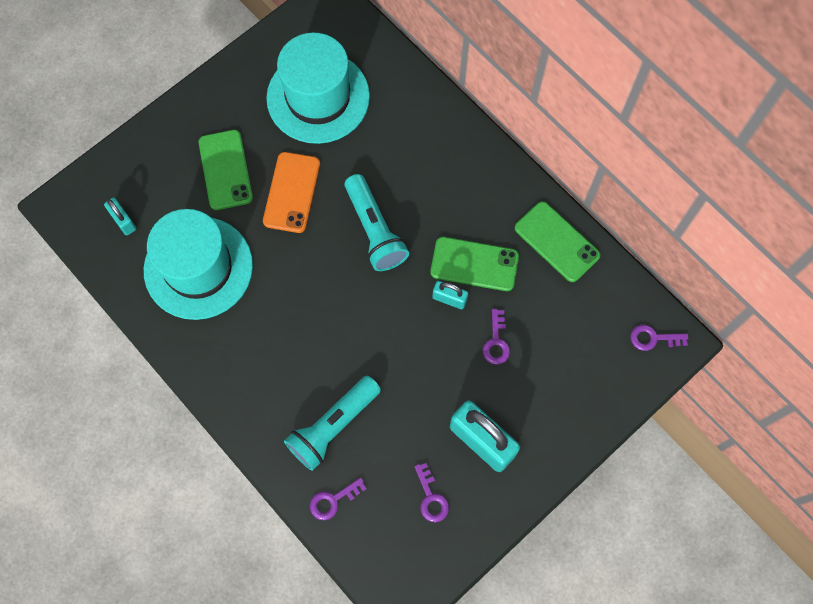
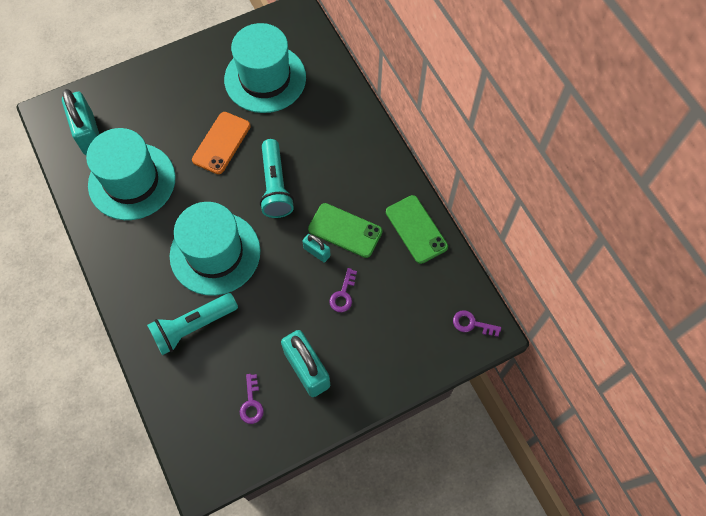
camera: 15 degrees right, 5 degrees down
turquoise padlock [104,198,136,235] -> turquoise padlock [62,89,99,155], size x1.97
green phone [198,130,253,210] -> none
purple key [310,478,366,520] -> none
none -> turquoise hat [170,202,260,296]

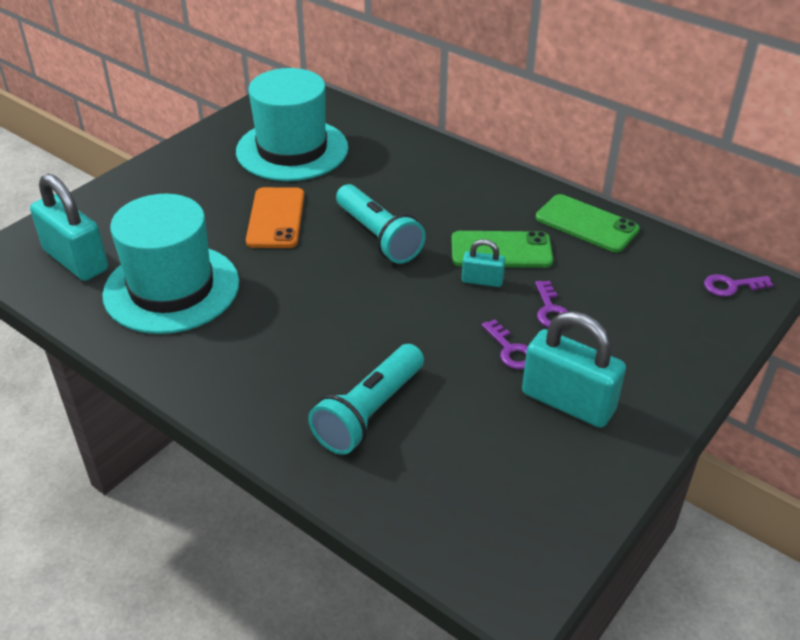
camera: 25 degrees left, 25 degrees down
turquoise hat [170,202,260,296] -> none
purple key [240,374,264,424] -> purple key moved to [482,319,528,369]

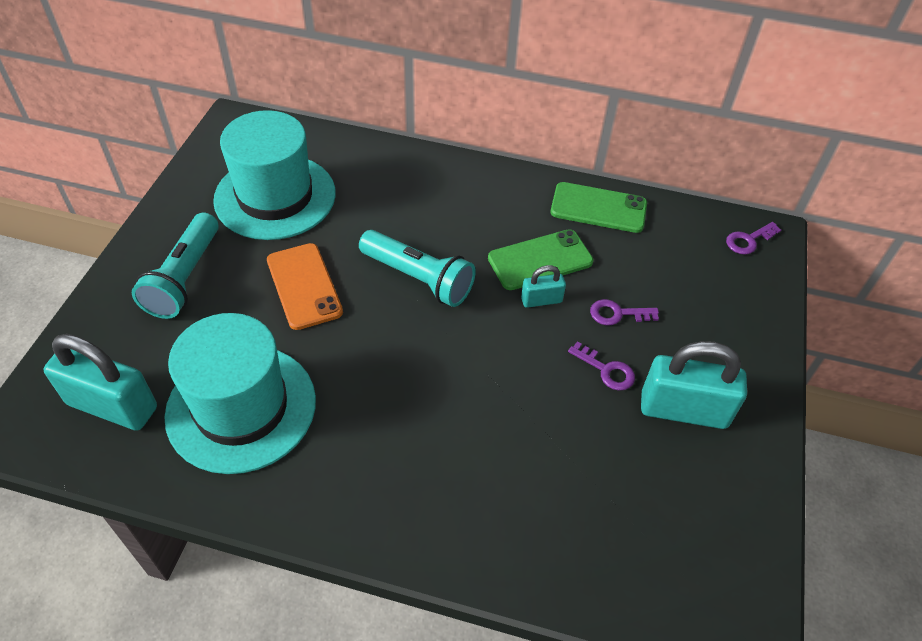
camera: 25 degrees left, 10 degrees up
turquoise flashlight [308,344,424,455] -> turquoise flashlight moved to [132,212,219,319]
purple key [535,281,569,327] -> purple key turned 120 degrees clockwise [590,299,659,325]

